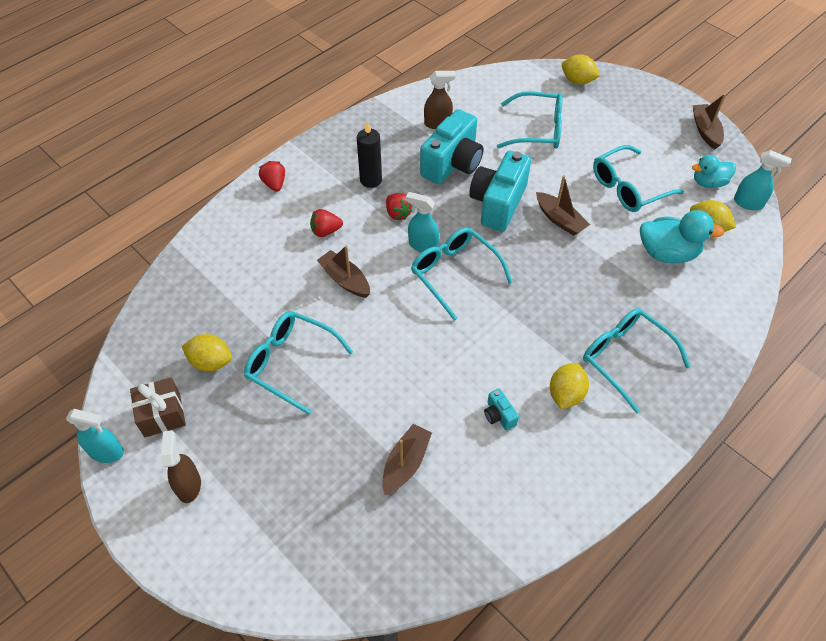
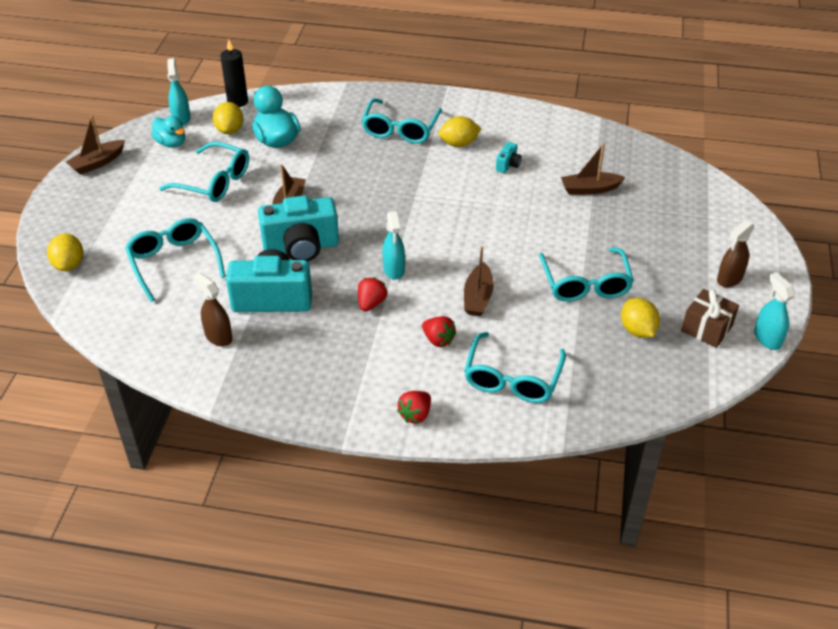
camera: 125 degrees left, 10 degrees down
black candle [357,121,382,188] -> black candle moved to [220,39,248,107]
turquoise glasses [411,227,513,321] -> turquoise glasses moved to [464,332,566,403]

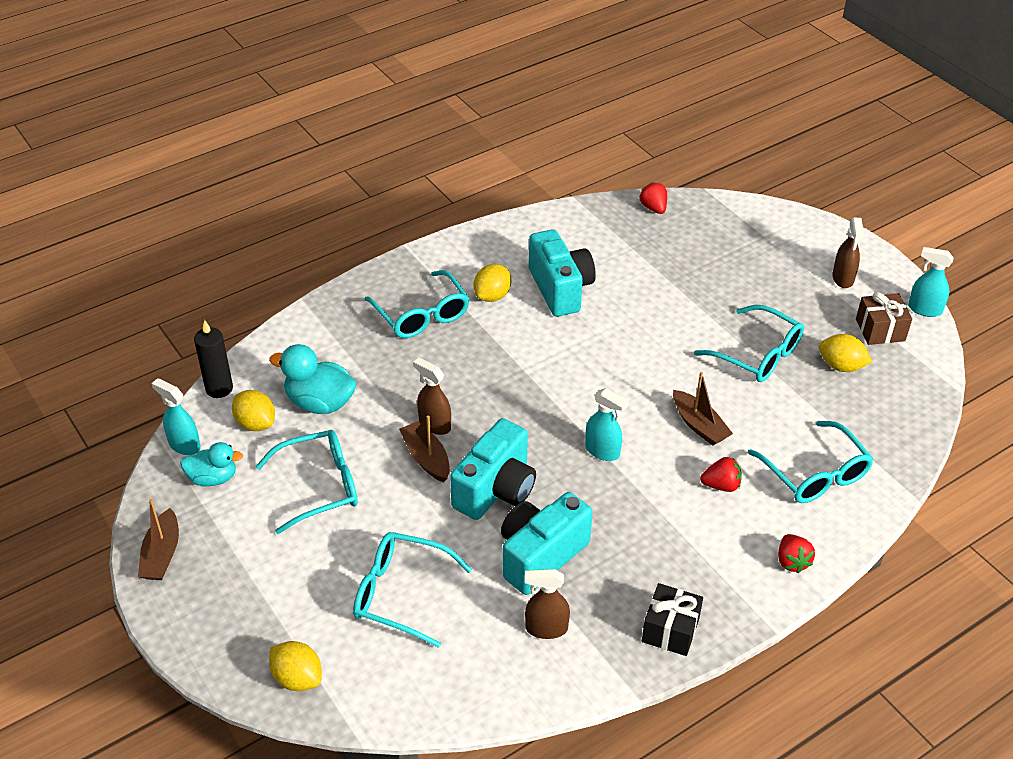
camera: 45 degrees left, 0 degrees up
red strawberry [358,278,387,312] -> red strawberry moved to [639,182,667,214]
turquoise camera [496,142,522,173] -> turquoise camera [529,229,596,317], size x2.32
brown boat [561,143,626,195] -> none
none -> brown spray bottle [413,357,451,435]
none -> black gift [642,583,703,656]

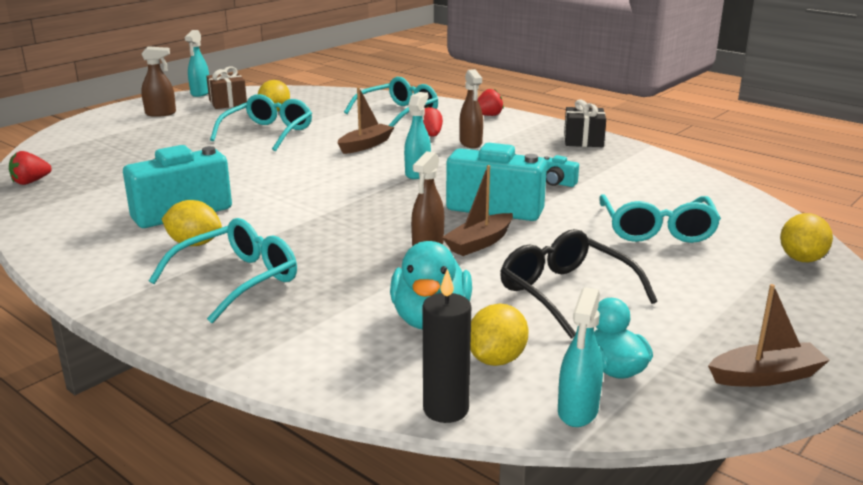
camera: 105 degrees left, 20 degrees down
turquoise glasses [255,430,358,534] -> black glasses [500,229,657,338]
turquoise camera [501,492,593,595] -> turquoise camera [544,155,579,187], size x0.43
brown spray bottle [525,569,570,639] -> brown spray bottle moved to [459,69,483,148]

